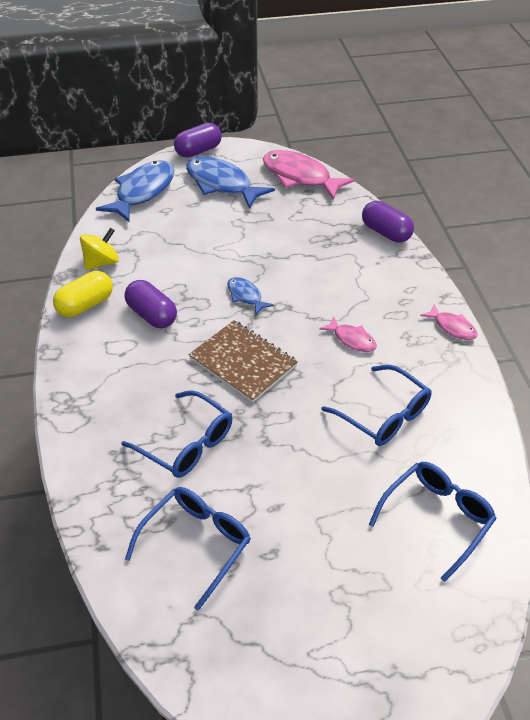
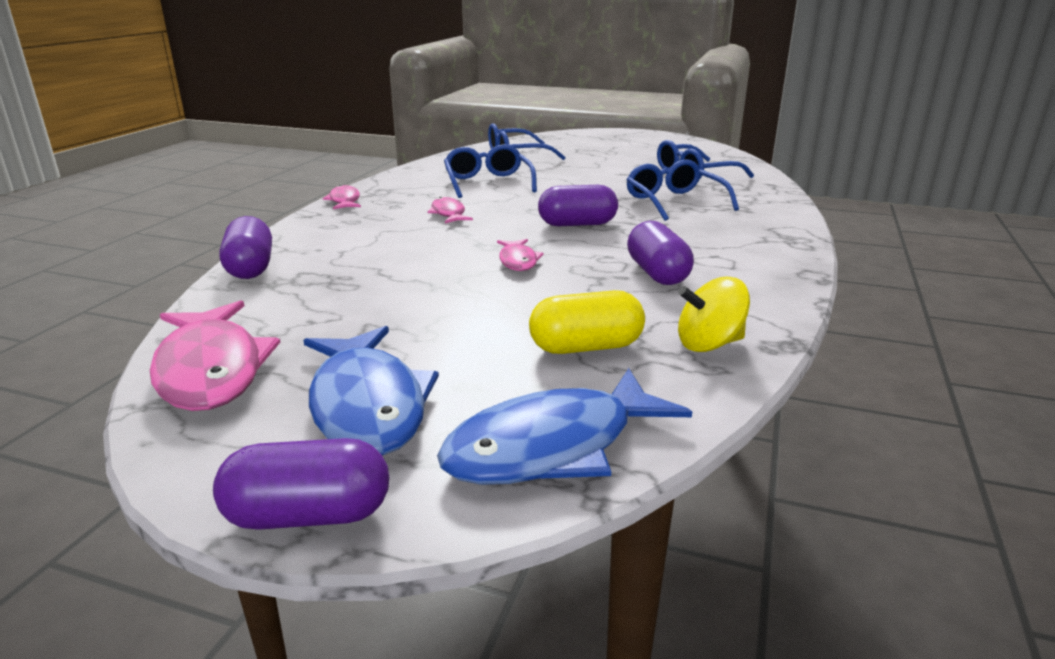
camera: 150 degrees left, 20 degrees down
yellow capsule [53,271,113,317] -> yellow capsule moved to [529,290,645,354]
brown notebook [189,320,298,402] -> purple capsule [538,185,618,226]
blue fish [227,277,274,315] -> pink fish [497,239,544,271]

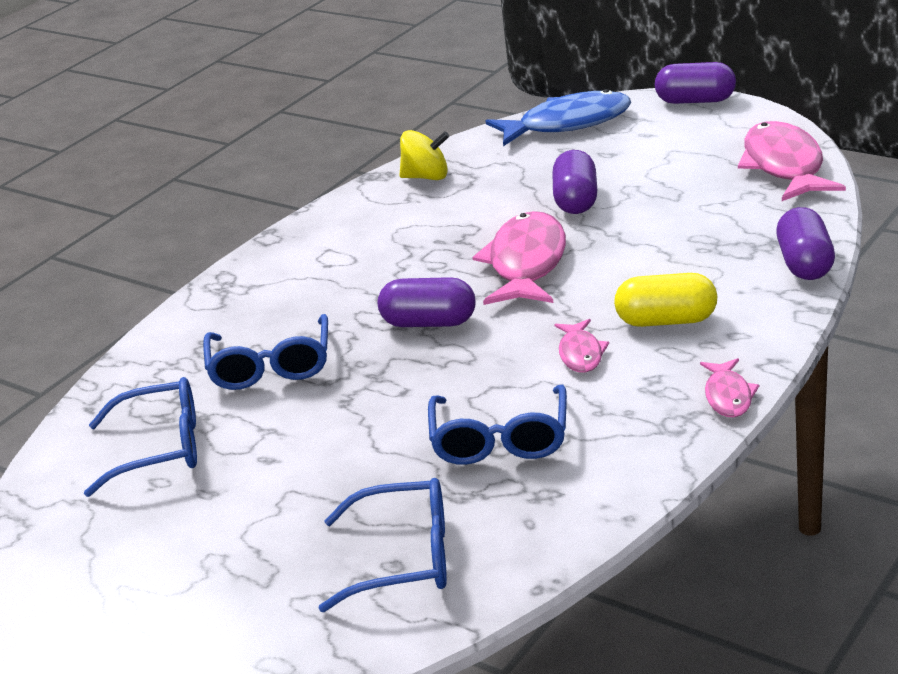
camera: 160 degrees left, 5 degrees up
blue fish [303,326,439,456] -> none
pink fish [497,239,544,271] -> pink fish [472,211,566,305], size x1.97
yellow capsule [529,290,645,354] -> yellow capsule moved to [614,273,717,327]
purple capsule [627,221,694,285] -> purple capsule moved to [552,150,597,214]

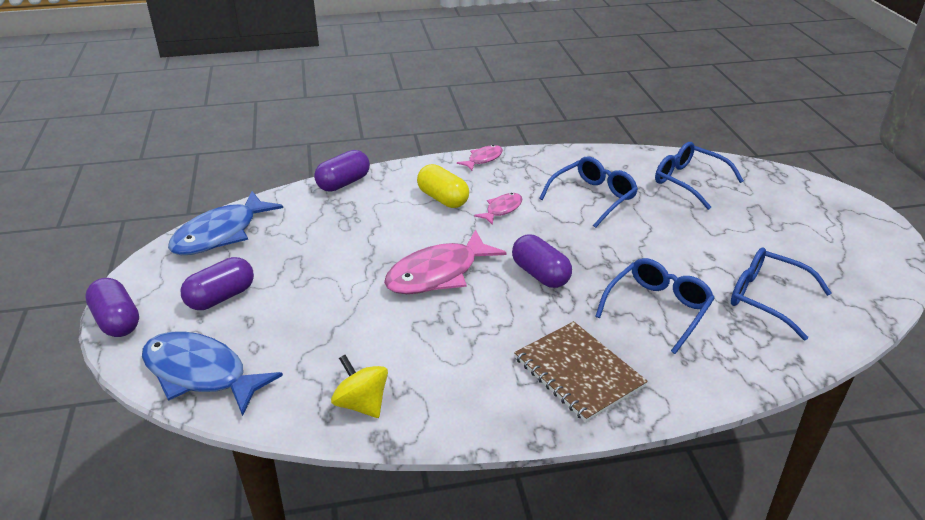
camera: 140 degrees left, 5 degrees up
purple capsule [552,150,597,214] -> purple capsule moved to [181,257,254,310]
pink fish [738,121,846,201] -> blue fish [168,191,283,255]
none -> brown notebook [514,321,648,422]

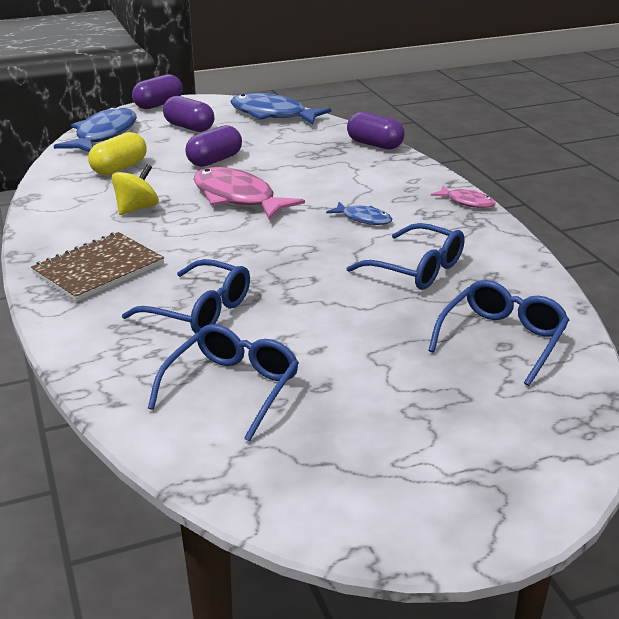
camera: 80 degrees right, 5 degrees down
yellow spinning top [331,355,388,418] -> yellow spinning top moved to [111,164,159,215]
yellow capsule [417,164,469,208] -> yellow capsule moved to [88,132,147,175]
pink fish [474,193,522,225] -> blue fish [326,202,392,225]
purple capsule [512,235,572,288] -> purple capsule moved to [185,125,242,167]

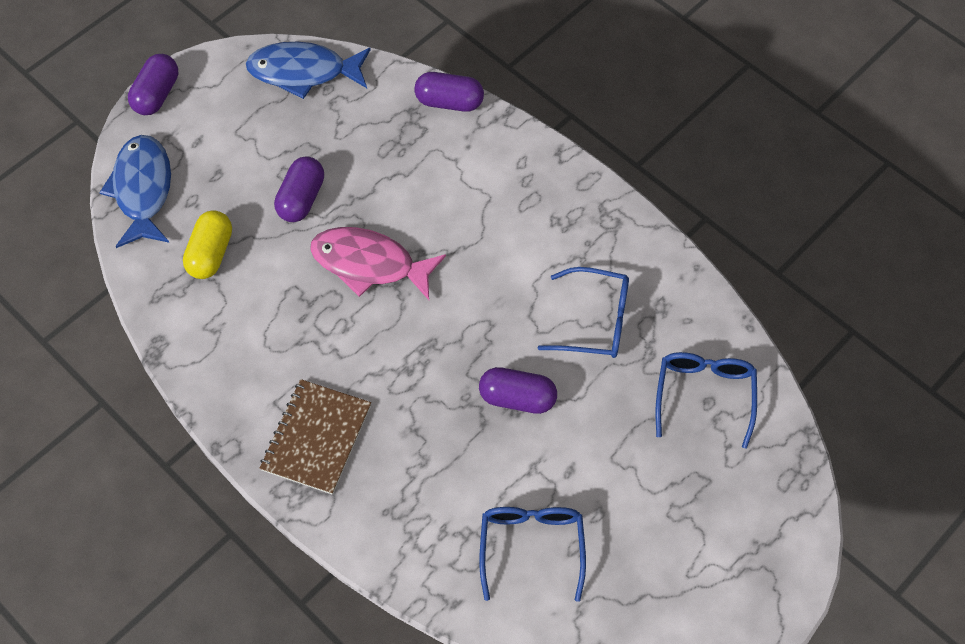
camera: 25 degrees left, 30 degrees up
yellow spinning top [111,164,159,215] -> none
blue glasses [122,259,250,334] -> none
purple capsule [163,96,214,132] -> purple capsule moved to [479,367,557,414]
blue fish [326,202,392,225] -> none
pink fish [431,185,496,208] -> none

